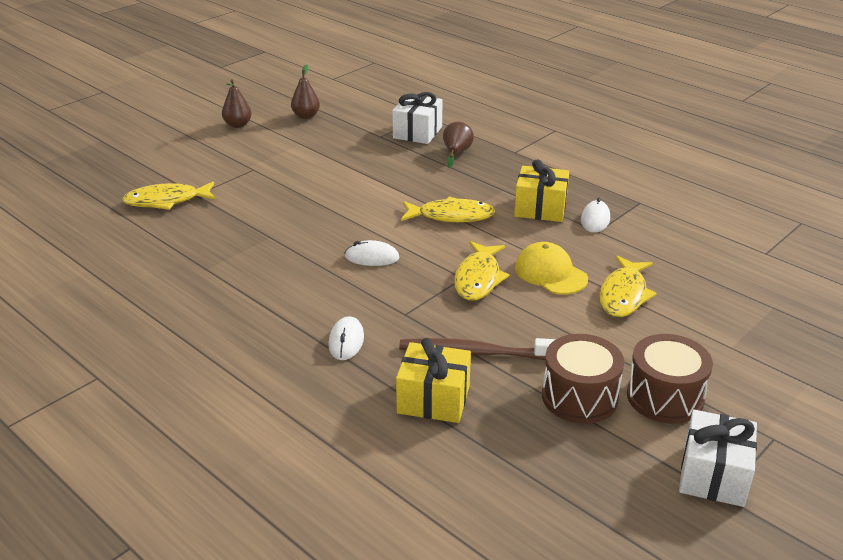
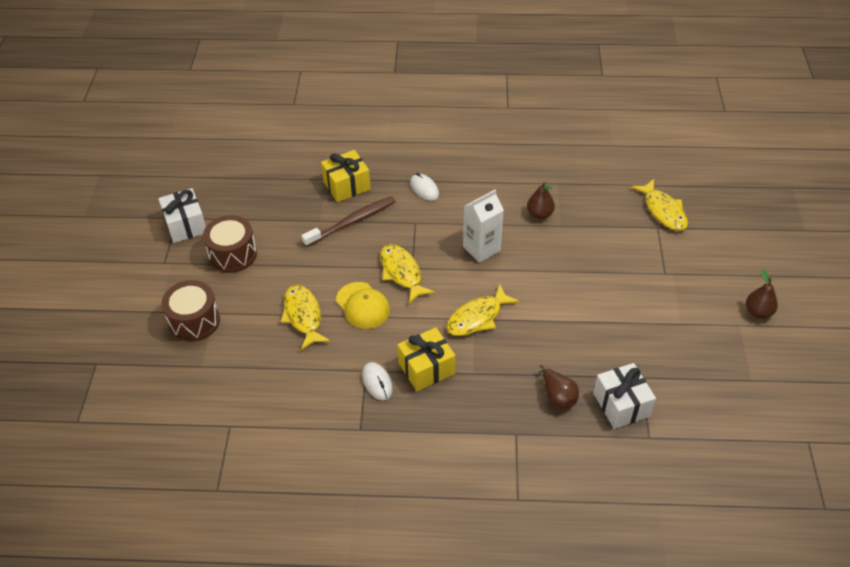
camera: 140 degrees right, 15 degrees up
yellow fish [122,182,216,210] -> yellow fish turned 120 degrees clockwise [631,179,688,231]
brown pear [291,64,320,119] -> brown pear moved to [527,182,555,219]
white mouse [345,240,400,266] -> white carton [463,190,504,263]
yellow cap [515,242,588,294] -> yellow cap turned 45 degrees clockwise [336,282,390,329]
brown drum [542,334,624,424] -> brown drum moved to [162,280,220,342]

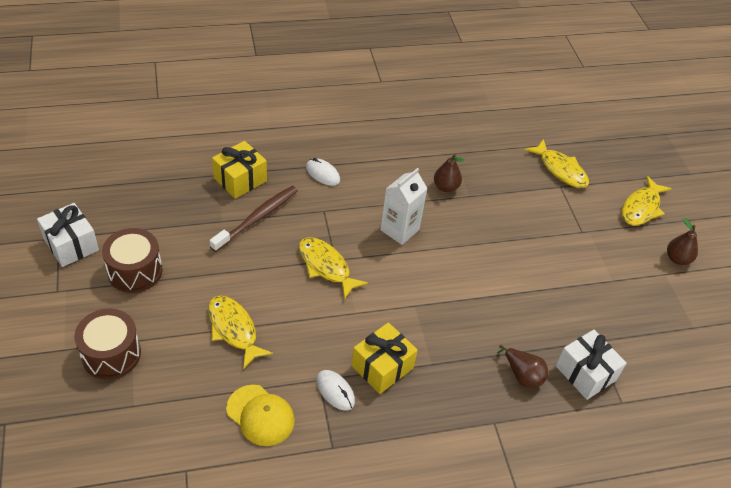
camera: 20 degrees left, 0 degrees up
yellow cap [336,282,390,329] -> yellow cap moved to [226,385,295,446]
yellow fish [446,284,520,336] -> yellow fish moved to [622,176,672,226]

